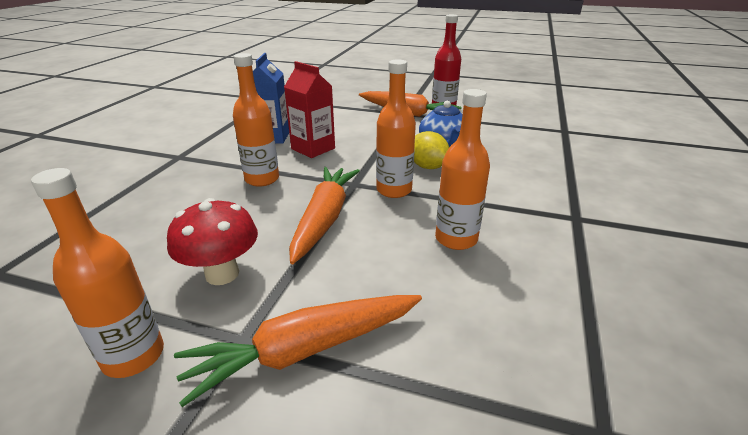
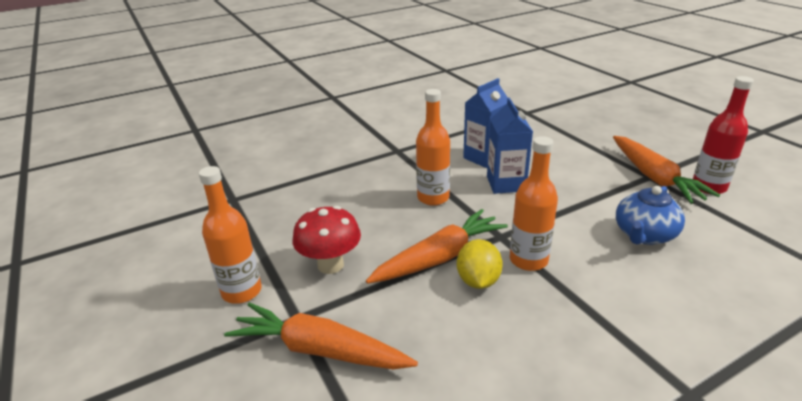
camera: 45 degrees right, 0 degrees up
red carton [284,61,335,158] -> blue carton [487,98,533,194]
yellow lemon [414,131,449,169] -> yellow lemon moved to [457,239,503,289]
orange bottle [435,89,490,250] -> none

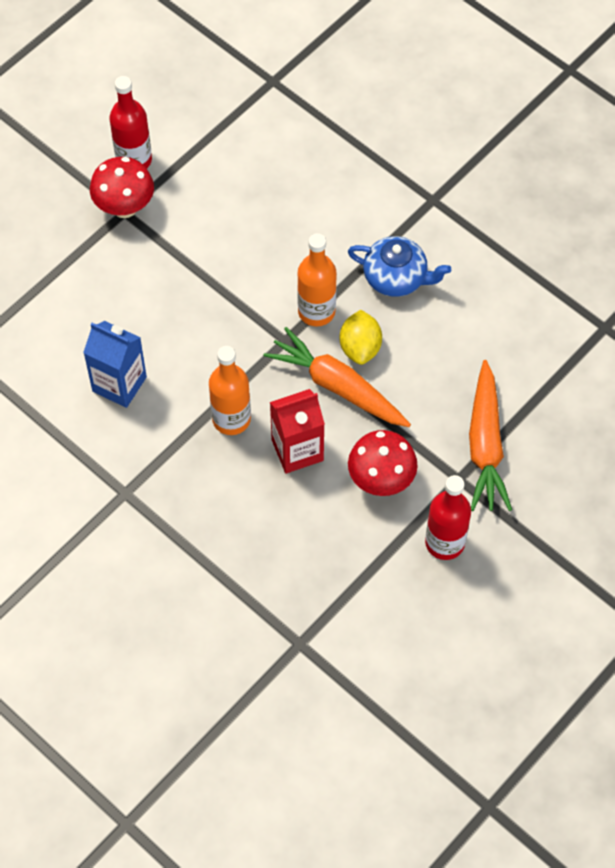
camera: 110 degrees left, 30 degrees up
orange bottle [199,166,262,304] -> red bottle [425,475,471,560]
yellow lemon [457,239,503,289] -> yellow lemon turned 75 degrees counterclockwise [340,310,382,365]
blue carton [487,98,533,194] -> none
orange carrot [613,136,720,204] -> red mushroom [90,157,154,218]
blue teapot [616,186,685,245] -> blue teapot moved to [348,236,451,297]
none -> red carton [270,389,325,474]

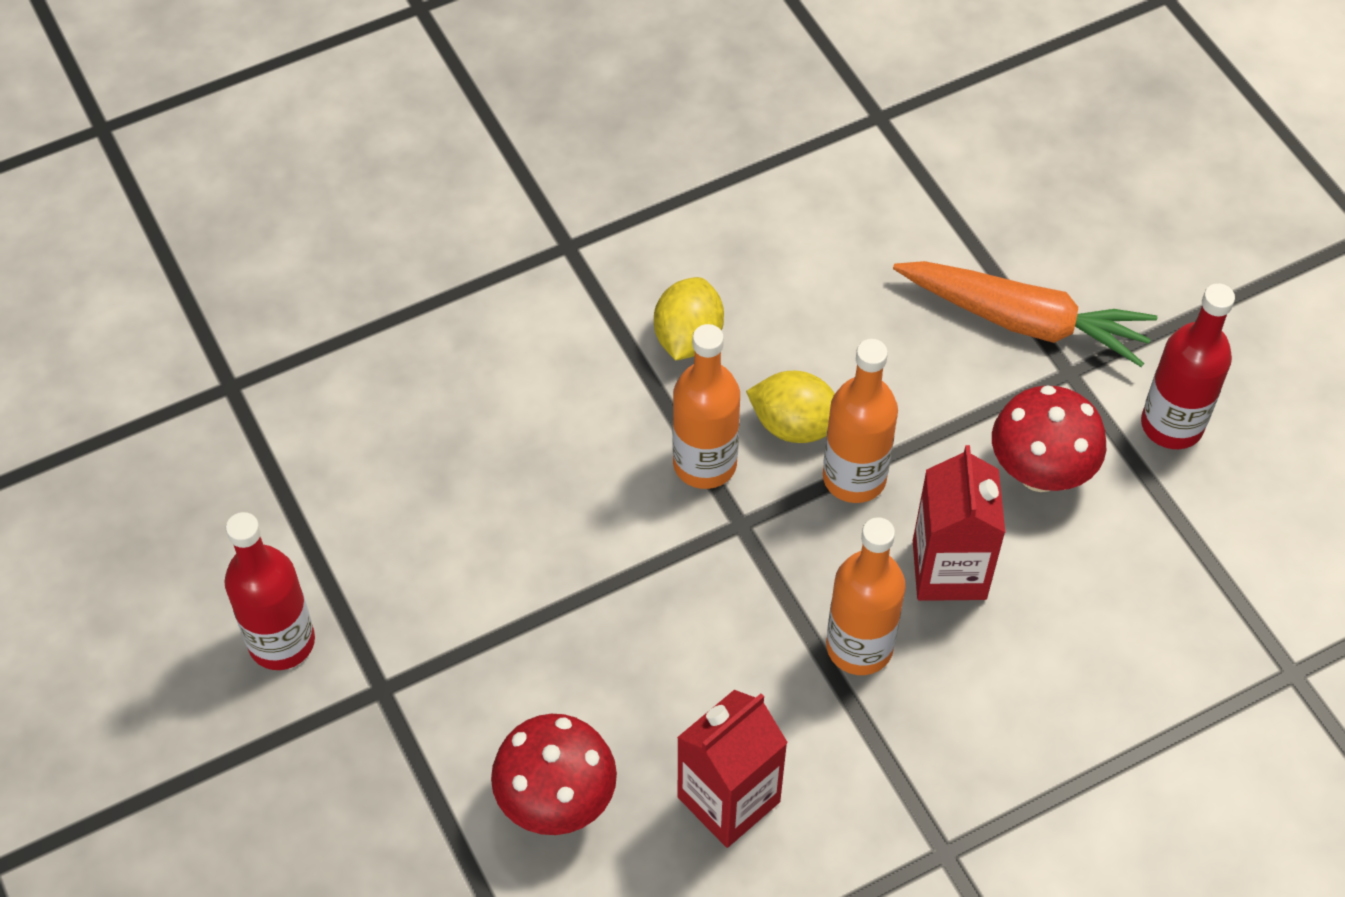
camera: 70 degrees left, 5 degrees down
blue carton [83,321,147,408] -> red carton [677,690,788,848]
red mushroom [90,157,154,218] -> red mushroom moved to [491,714,617,835]
orange carrot [264,327,411,427] -> orange bottle [823,339,898,503]
blue teapot [348,236,451,297] -> yellow lemon [654,277,724,361]

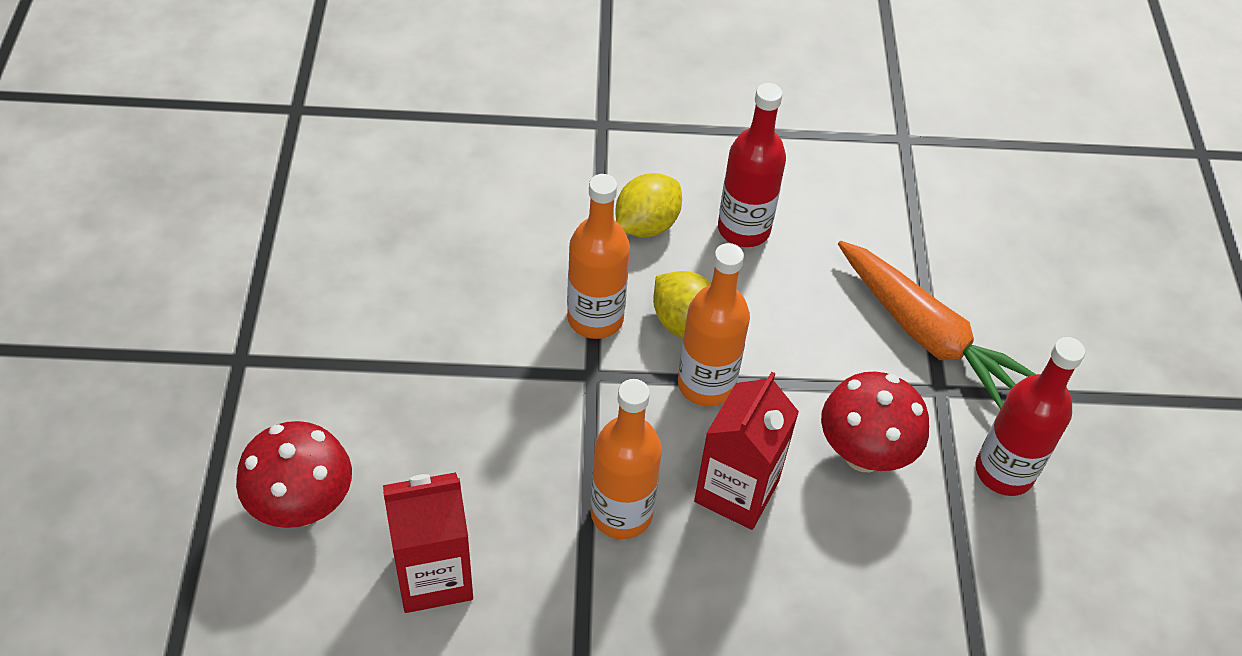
camera: 25 degrees right, 5 degrees down
red bottle [224,512,315,670] -> red bottle moved to [718,83,786,247]

